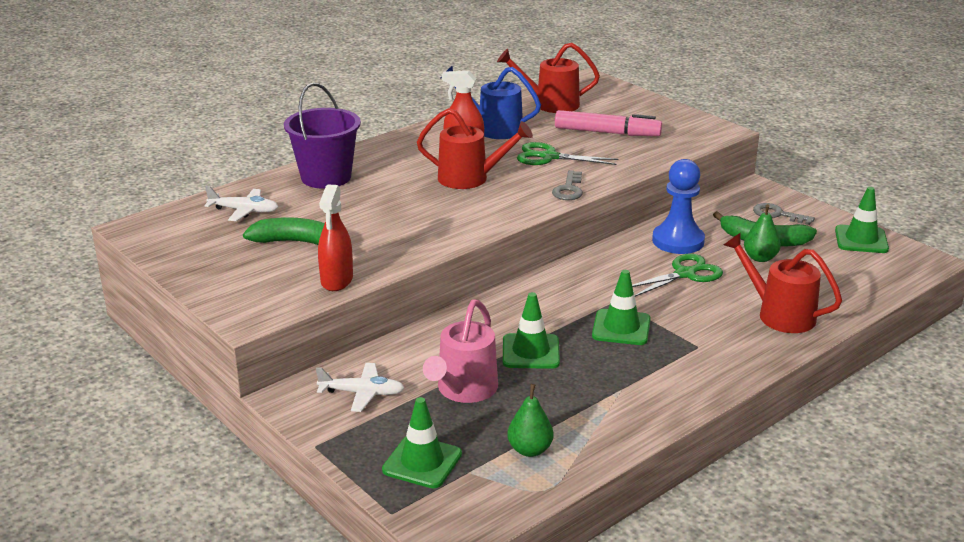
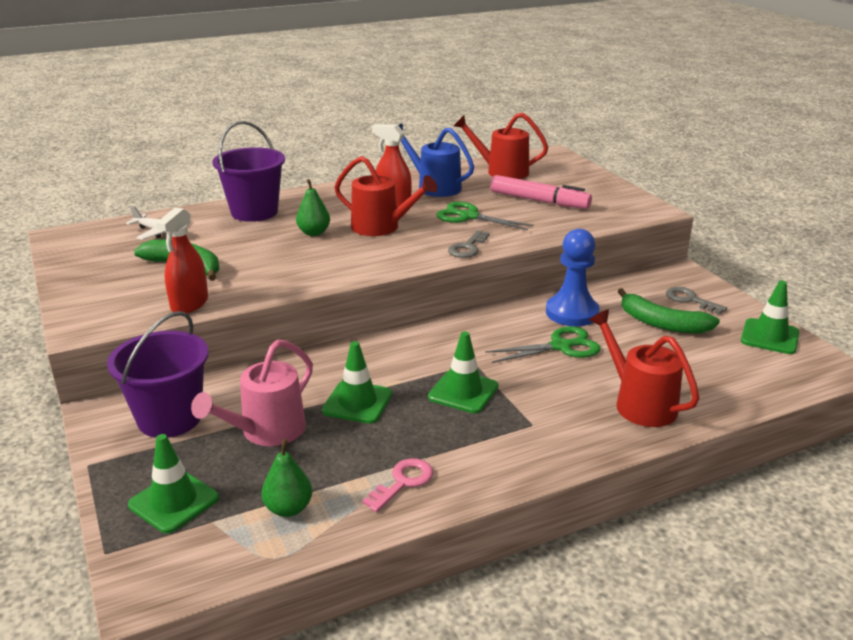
camera: 15 degrees right, 0 degrees up
white plane [316,363,405,412] -> purple bucket [107,311,208,438]
green pear [744,204,781,262] -> green pear moved to [296,179,330,236]
none -> pink key [362,458,433,512]

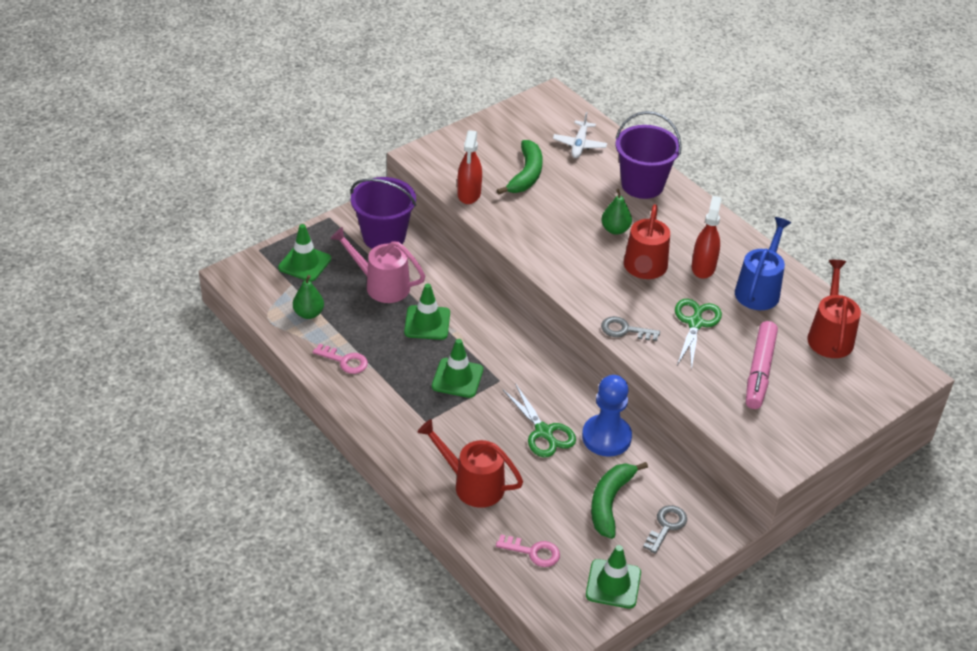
camera: 75 degrees right, 15 degrees up
red spray bottle [156,207,208,313] -> red spray bottle turned 90 degrees counterclockwise [457,130,482,204]
red watering can [589,309,699,427] -> red watering can turned 105 degrees counterclockwise [417,419,523,508]
none -> pink key [496,535,560,567]

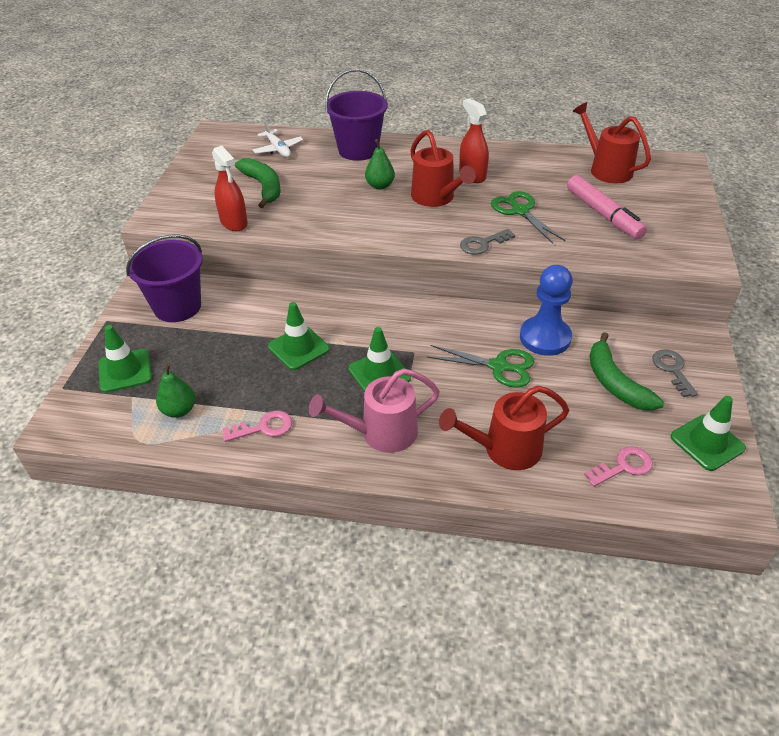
camera: 40 degrees left, 0 degrees up
pink watering can [330,227,425,303] -> pink watering can moved to [309,368,440,453]
blue watering can [735,217,791,310] -> none

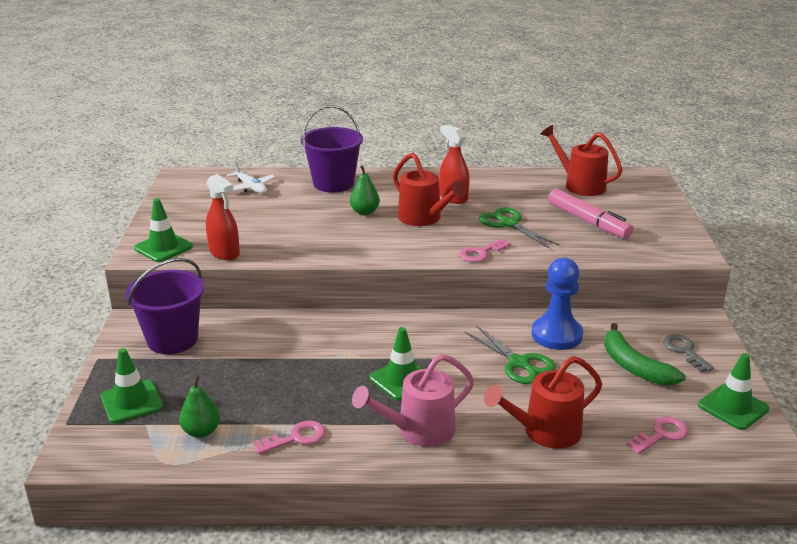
camera: 10 degrees left, 15 degrees down
green banana [235,158,281,208] -> none
green traffic cone [268,302,330,370] -> green traffic cone moved to [134,198,193,262]
green scissors [426,345,534,388] -> green scissors turned 45 degrees clockwise [465,325,556,384]
grey key [460,229,515,255] -> pink key [459,239,511,262]

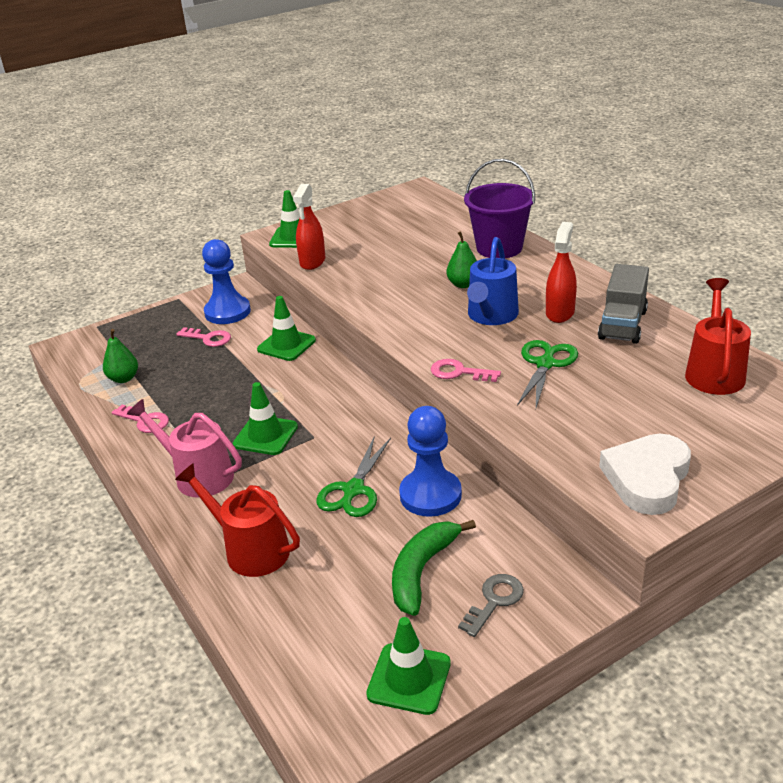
camera: 60 degrees right, 5 degrees up
green traffic cone [101,348,163,424] -> green traffic cone moved to [257,296,316,361]
purple bucket [125,258,204,354] -> blue pawn [202,239,251,324]
white plane [227,161,276,194] -> none
red watering can [393,153,467,226] -> blue watering can [467,237,519,325]
pink marker [548,189,633,239] -> none
pink key [627,417,689,454] -> pink key moved to [176,327,231,347]
none -> grey truck [598,264,649,344]
none -> white heart [599,434,691,515]

